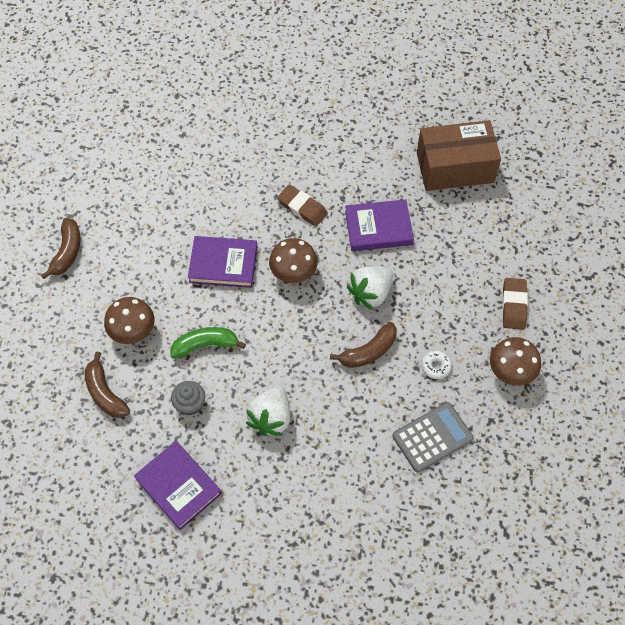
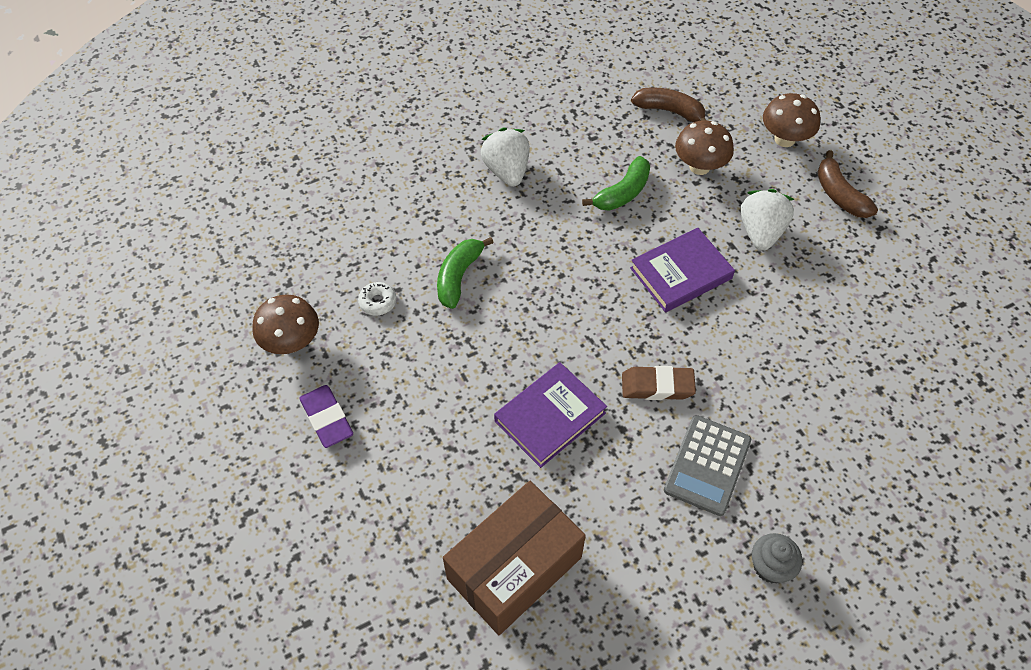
camera: 145 degrees right, 5 degrees down
purple book [134,441,222,530] -> none
grey cupcake [171,381,206,415] -> grey cupcake moved to [752,533,802,583]
brown mushroom [269,238,318,283] -> brown mushroom moved to [763,93,821,147]
brown banana [330,322,397,368] -> green banana [437,237,494,309]
white strawberry [347,267,393,310] -> white strawberry moved to [740,189,795,251]
grey calculator [392,402,474,473] -> grey calculator moved to [664,415,751,516]
brown eraser [502,278,528,330] -> purple eraser [299,385,353,448]

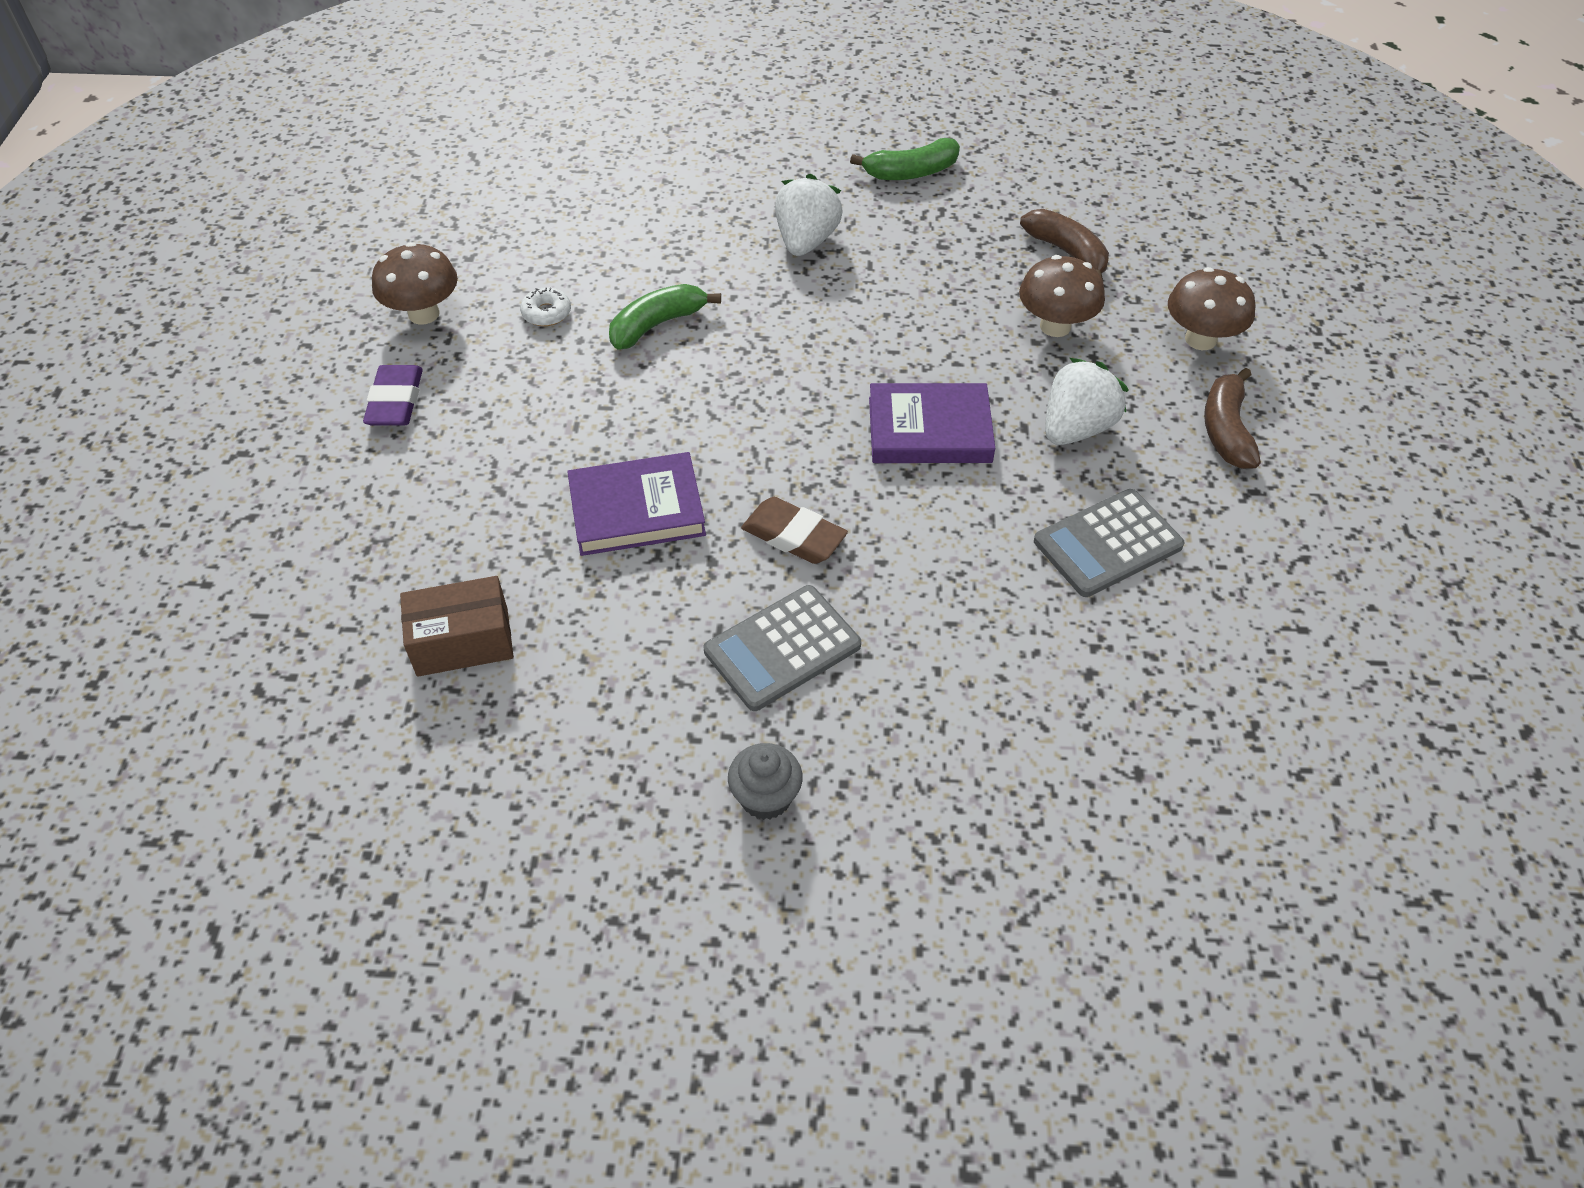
camera: 30 degrees right, 5 degrees down
brown box [443,481,586,635] -> brown box [400,576,514,677], size x0.61
green banana [582,156,650,211] -> green banana moved to [850,138,960,180]
none -> grey calculator [1034,489,1185,597]

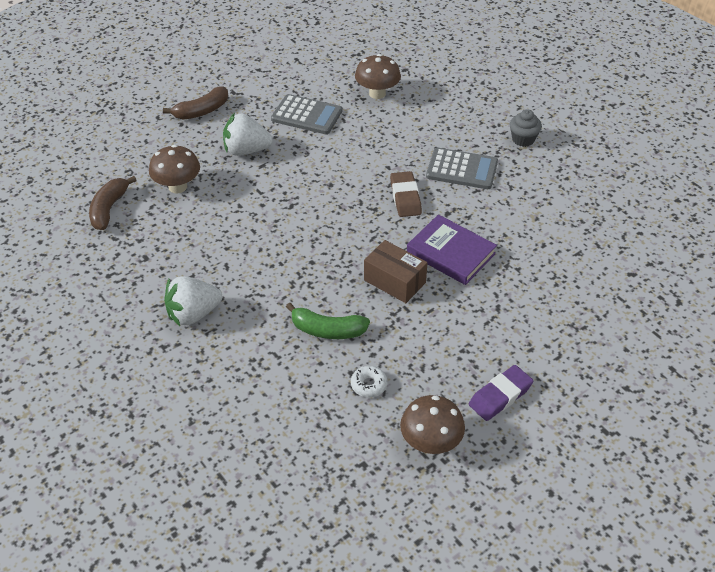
camera: 130 degrees left, 5 degrees down
brown box [400,576,514,677] -> brown box moved to [364,240,427,303]
green banana [850,138,960,180] -> none
purple book [869,383,995,463] -> none
brown mushroom [1168,267,1256,350] -> brown mushroom moved to [355,54,401,99]

